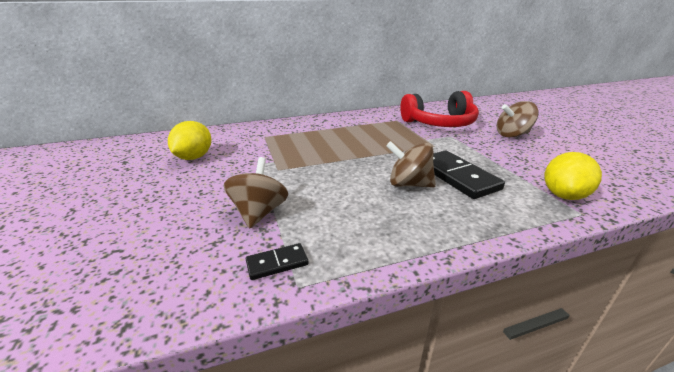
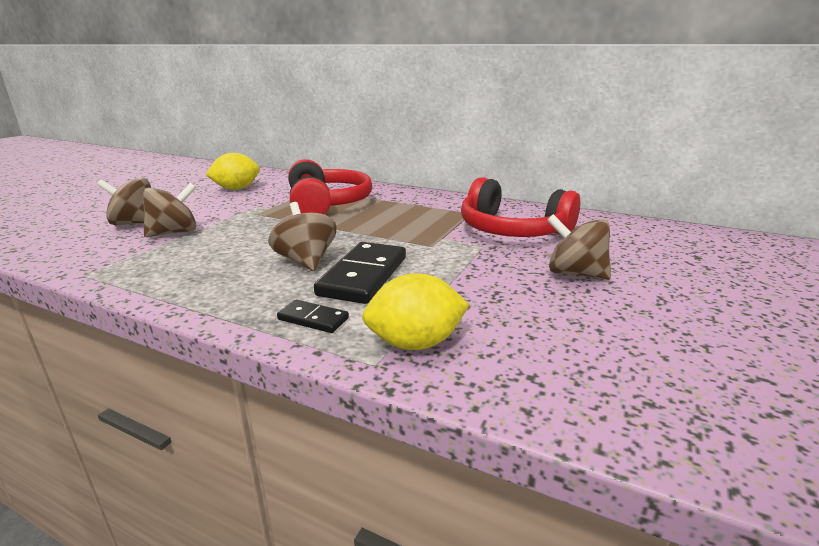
camera: 45 degrees right, 5 degrees down
black domino [246,243,309,280] -> black domino moved to [277,300,349,333]
none -> brown spinning top [97,178,151,225]
none -> red headphones [288,159,372,214]

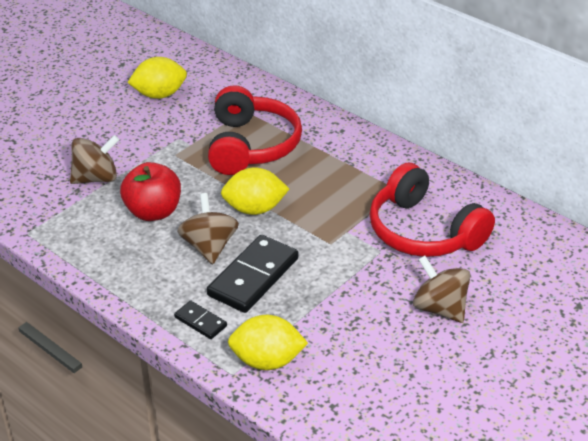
camera: 15 degrees right, 15 degrees up
brown spinning top [97,178,151,225] -> none
none -> red apple [120,162,181,221]
none -> yellow lemon [221,167,289,215]

